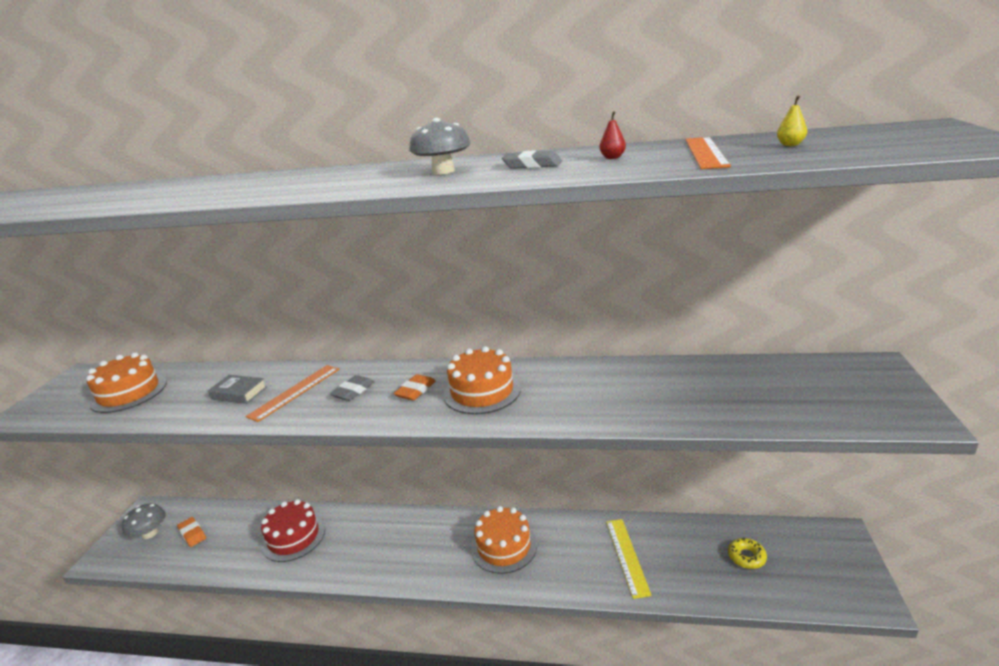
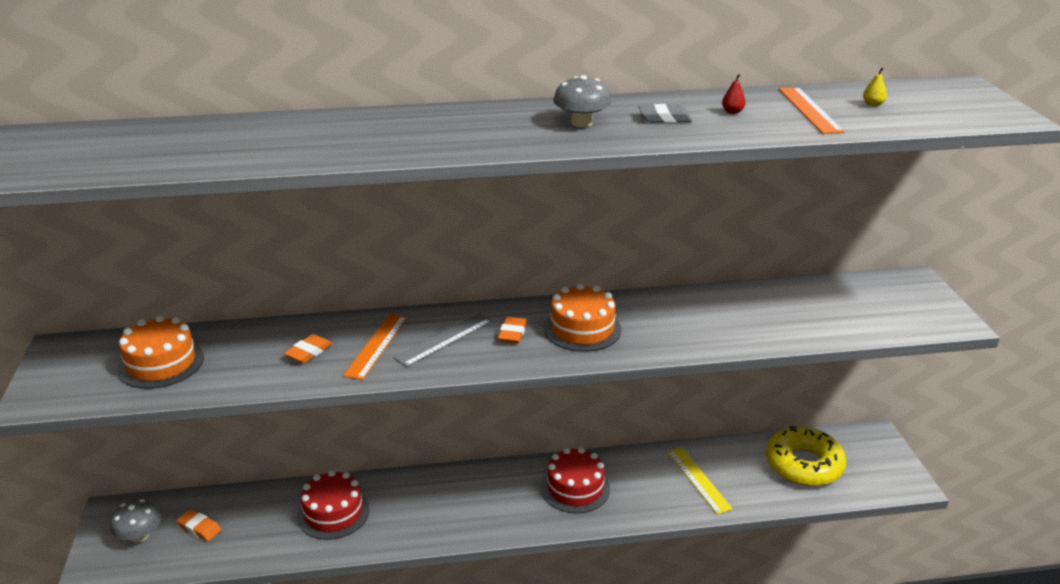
camera: 20 degrees left, 5 degrees up
grey book [208,375,267,404] -> orange eraser [284,334,333,363]
grey eraser [330,375,374,401] -> grey ruler [394,313,492,367]
orange cake [471,506,537,574] -> red cake [541,447,610,513]
yellow donut [728,537,767,569] -> yellow donut [766,426,846,486], size x2.28

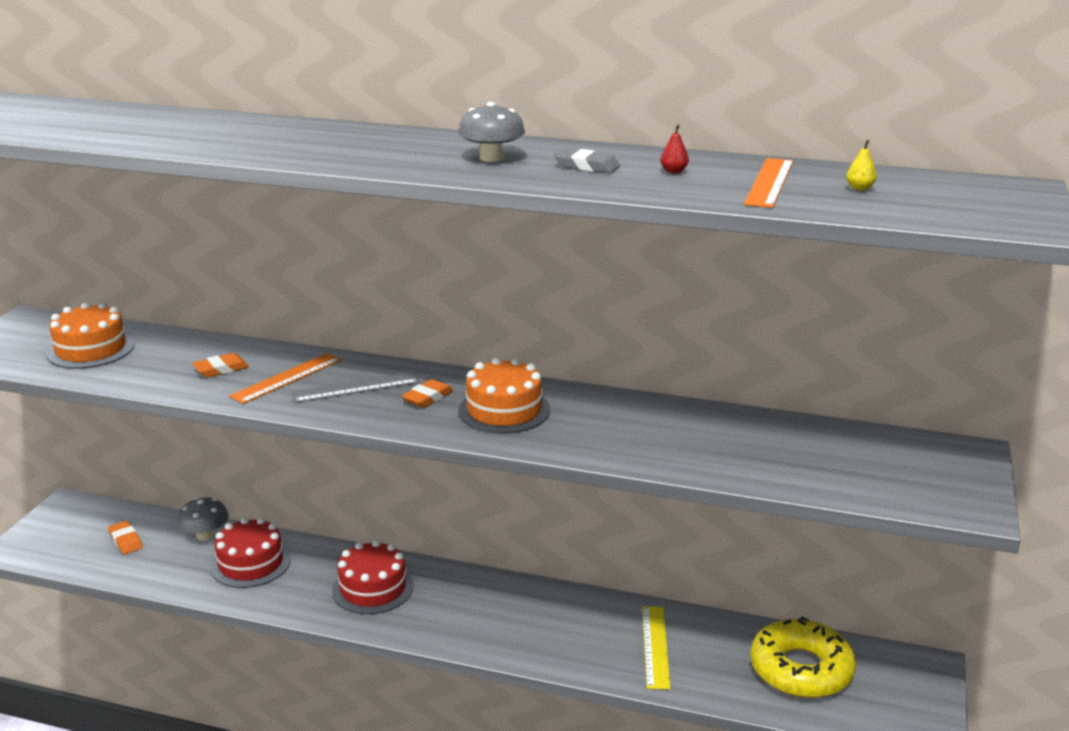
camera: 25 degrees right, 5 degrees down
grey mushroom [110,499,161,542] -> grey mushroom moved to [178,497,229,541]
red cake [541,447,610,513] -> red cake moved to [332,540,414,614]

